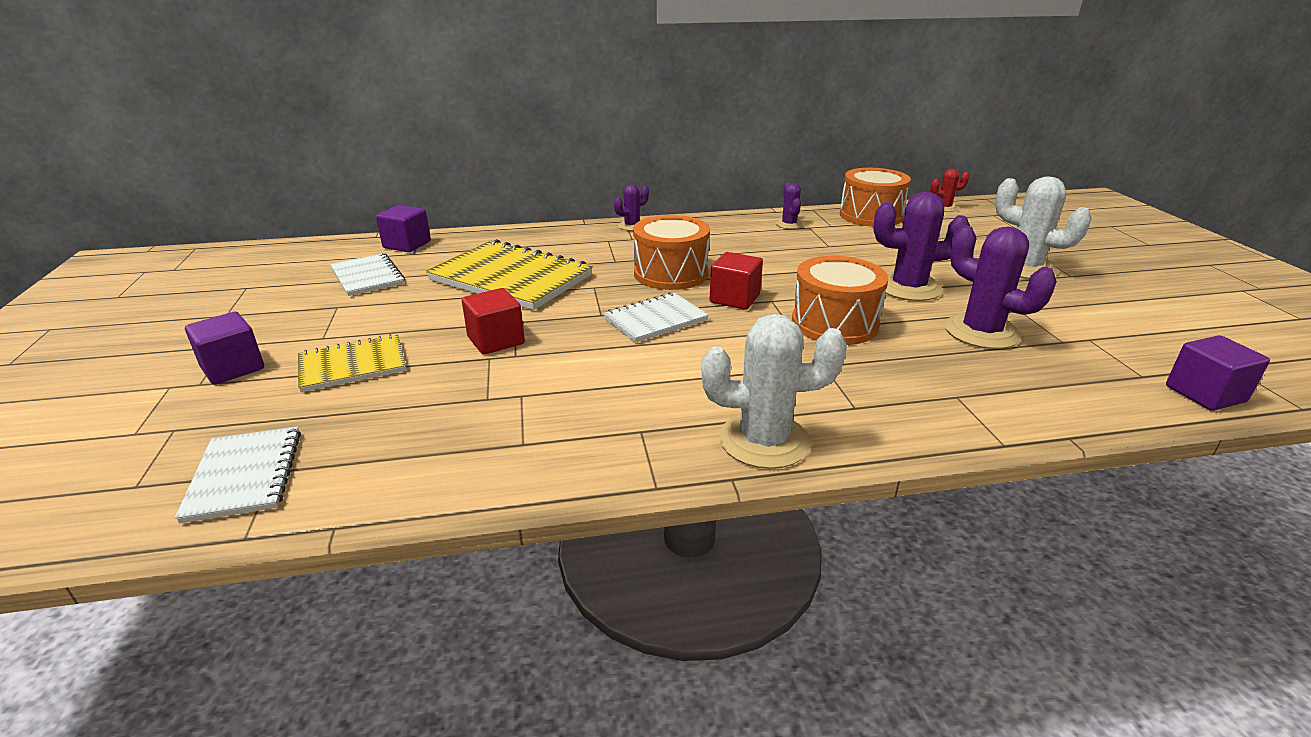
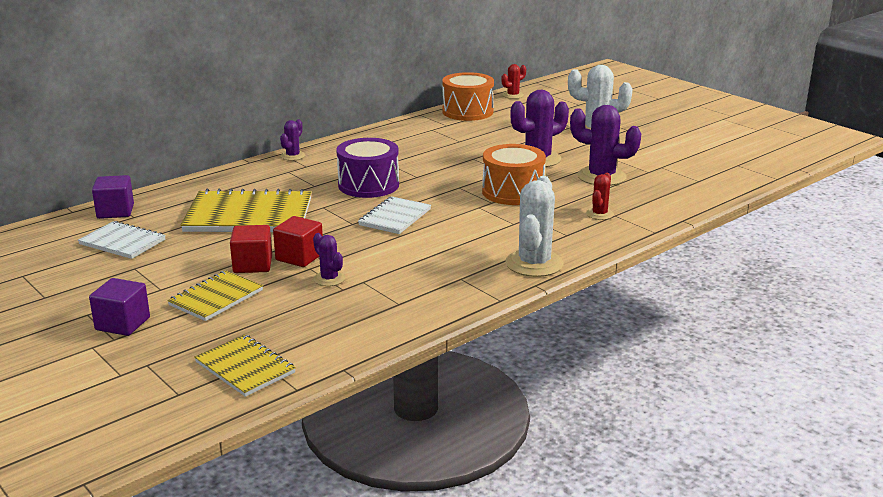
camera: 30 degrees left, 5 degrees down
white notebook [175,426,301,523] -> yellow notebook [194,334,296,397]
orange drum [633,215,710,290] -> purple drum [336,138,399,198]
white cactus [702,314,847,469] -> white cactus turned 45 degrees counterclockwise [505,176,564,277]
red cube [709,252,763,310] -> red cube moved to [230,225,272,273]
purple cactus [776,182,803,229] -> purple cactus moved to [313,233,345,286]
purple cube [1166,335,1270,411] -> none
none -> red cactus [586,173,614,220]

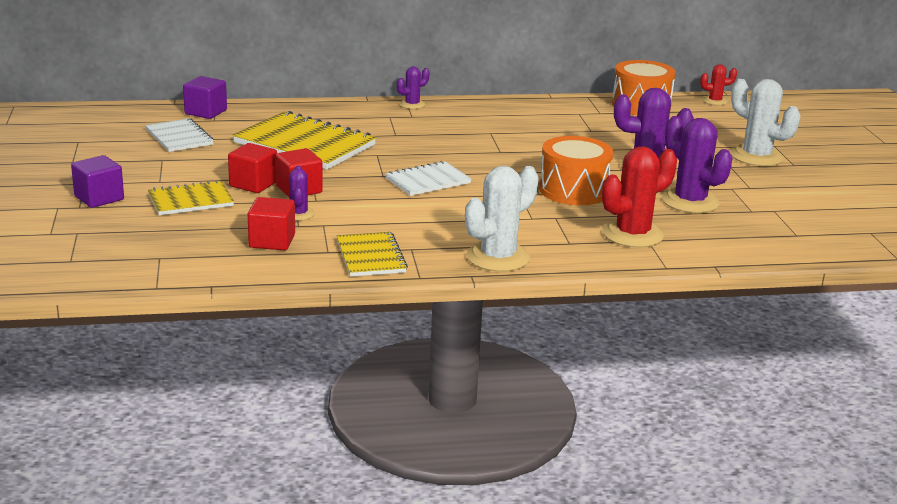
camera: 30 degrees right, 0 degrees up
yellow notebook [194,334,296,397] -> yellow notebook moved to [337,232,408,277]
purple drum [336,138,399,198] -> none
red cactus [586,173,614,220] -> red cactus [602,146,677,248], size x1.90
none -> red cube [248,197,295,250]

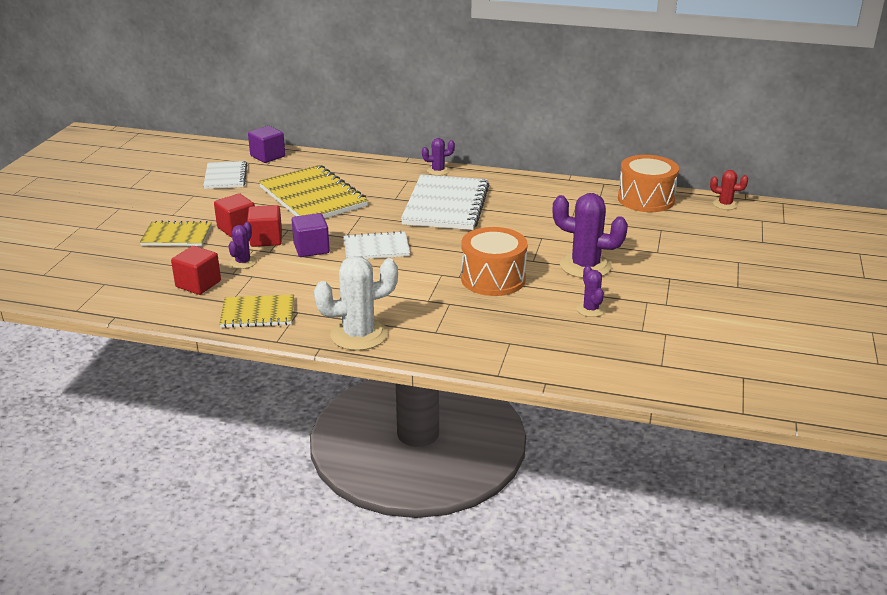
camera: 25 degrees right, 5 degrees up
purple cube [71,155,124,208] -> purple cube moved to [292,213,330,257]
yellow notebook [337,232,408,277] -> yellow notebook turned 75 degrees clockwise [219,295,294,328]
red cactus [602,146,677,248] -> none
purple cactus [662,116,733,213] -> purple cactus [576,266,606,317], size x0.53
white cactus [730,79,800,166] -> none
none -> white notebook [401,174,489,230]

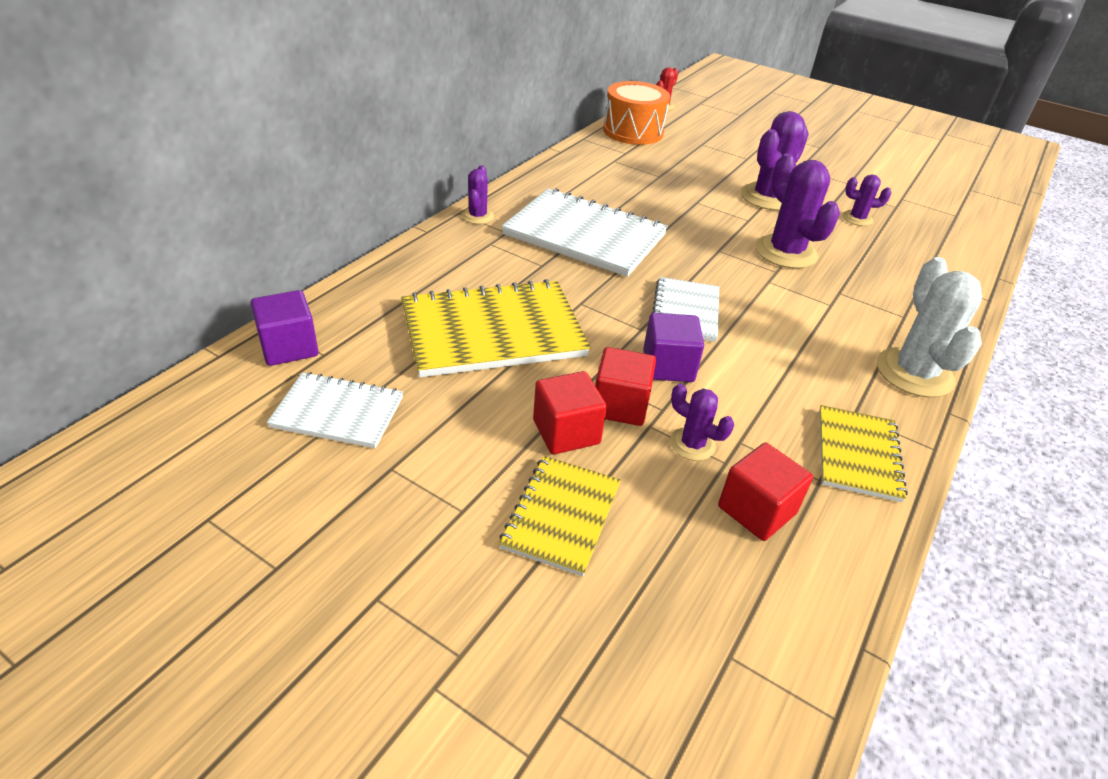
camera: 75 degrees left, 10 degrees up
orange drum [461,227,528,296] -> purple cactus [755,153,840,269]

